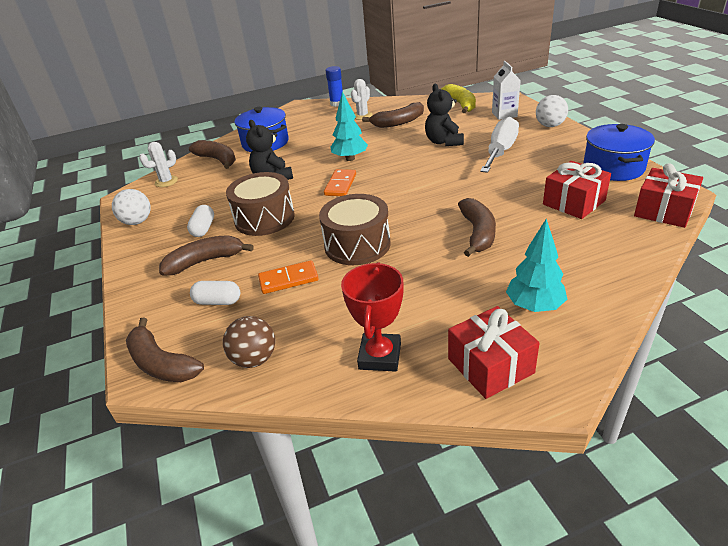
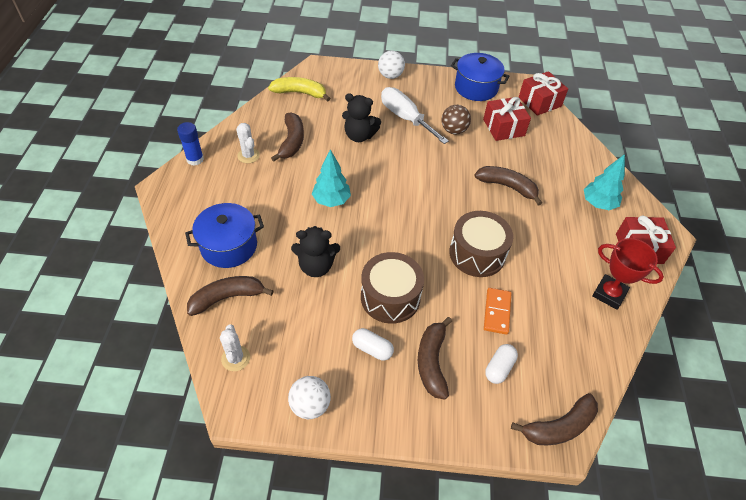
camera: 70 degrees left, 15 degrees up
brown ball [223,316,275,368] -> brown ball moved to [441,105,471,135]
orange domino [324,169,356,196] -> none
white carton [492,61,520,120] -> none

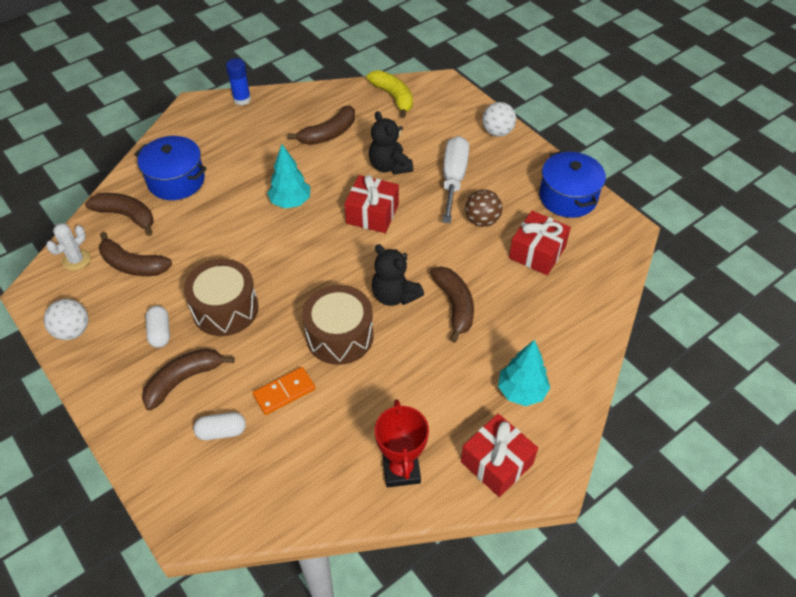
camera: 50 degrees right, 0 degrees up
white cactus [236,123,260,163] -> none
black teddy bear [291,226,340,277] -> black teddy bear moved to [372,244,424,306]
brown banana [511,393,598,445] -> brown banana moved to [99,232,172,276]
red gift [519,71,568,116] -> red gift moved to [344,175,399,233]

